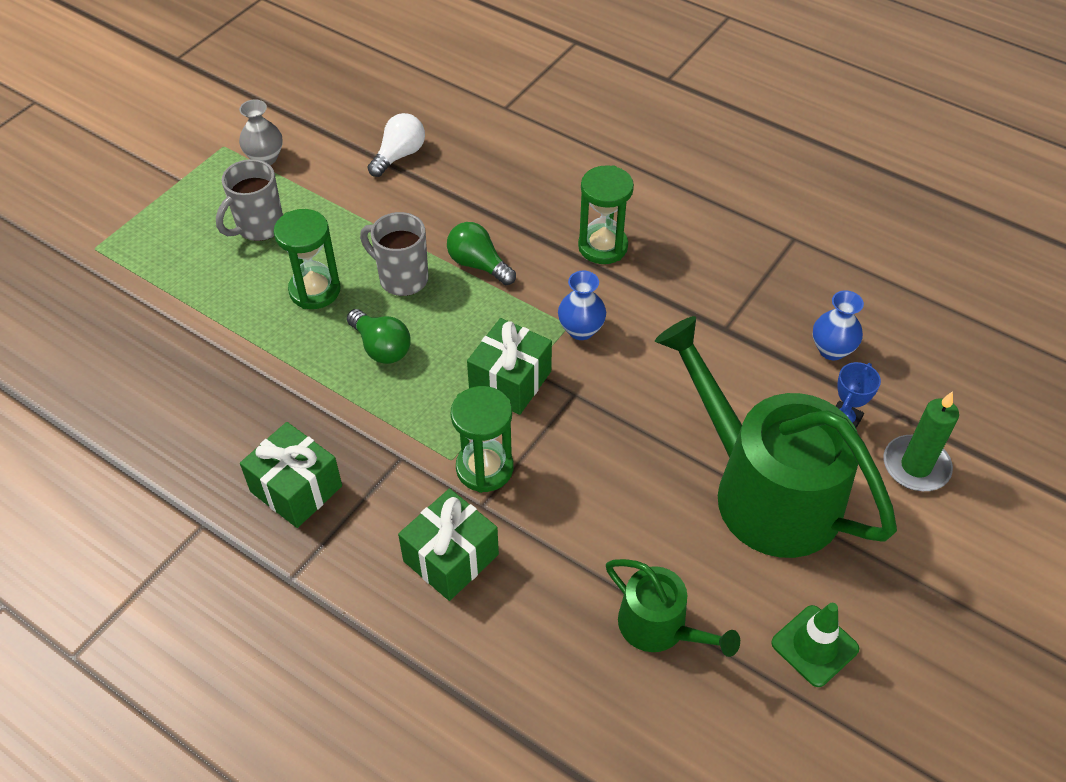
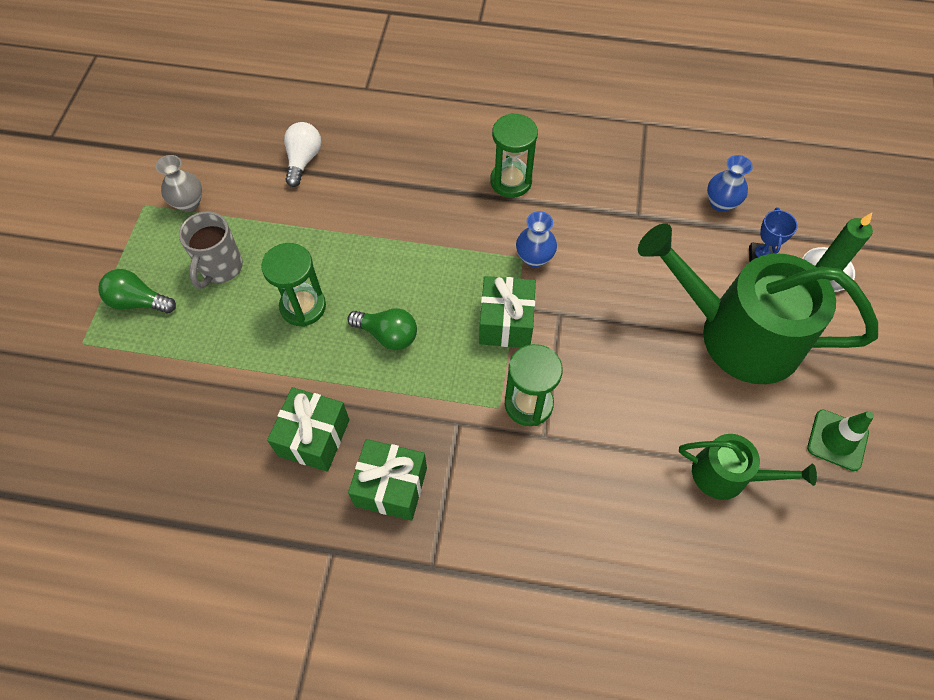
camera: 25 degrees left, 10 degrees up
grey mug [360,212,428,296] -> none
green gift [398,488,499,601] -> green gift moved to [267,387,350,472]
green light bulb [447,222,516,285] -> green light bulb moved to [98,269,176,313]

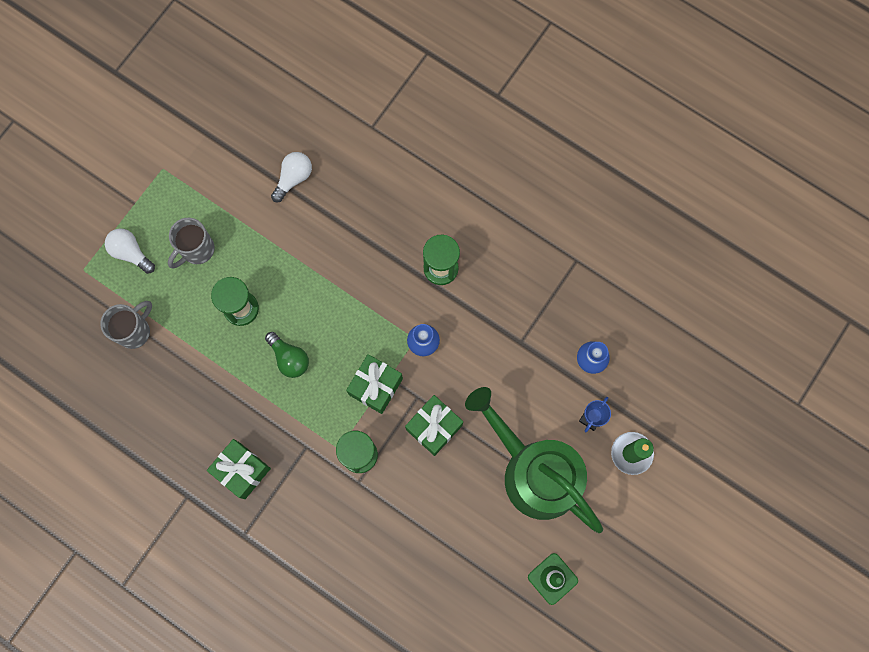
camera: 25 degrees right, 15 degrees up
green light bulb [98,269,176,313] -> white light bulb [105,228,155,274]
grey vase [156,155,202,212] -> none
green gift [267,387,350,472] -> green gift moved to [405,395,463,456]
green watering can [679,434,817,500] -> none
none -> grey mug [100,301,152,349]

